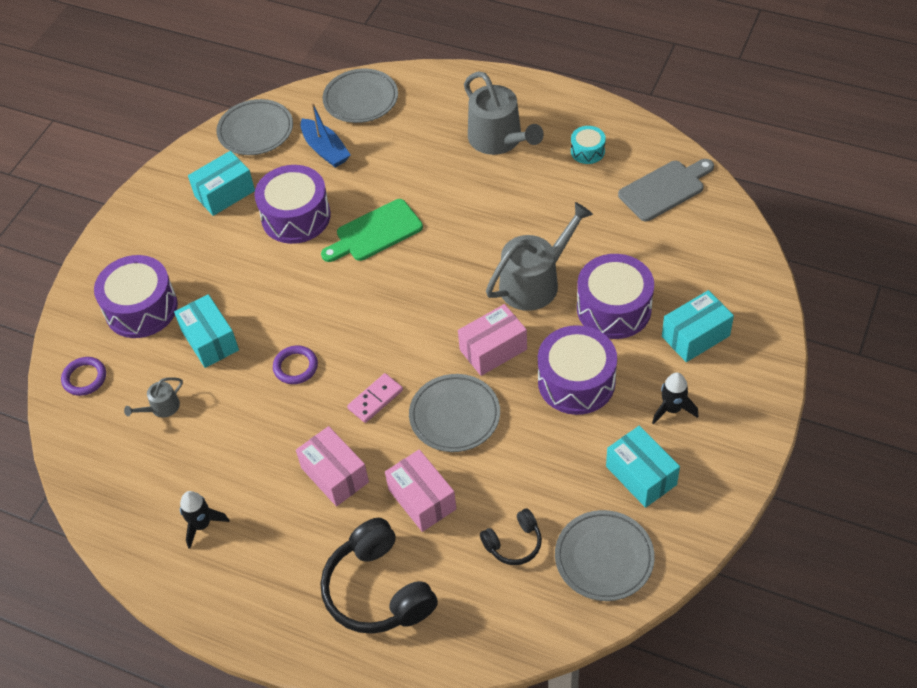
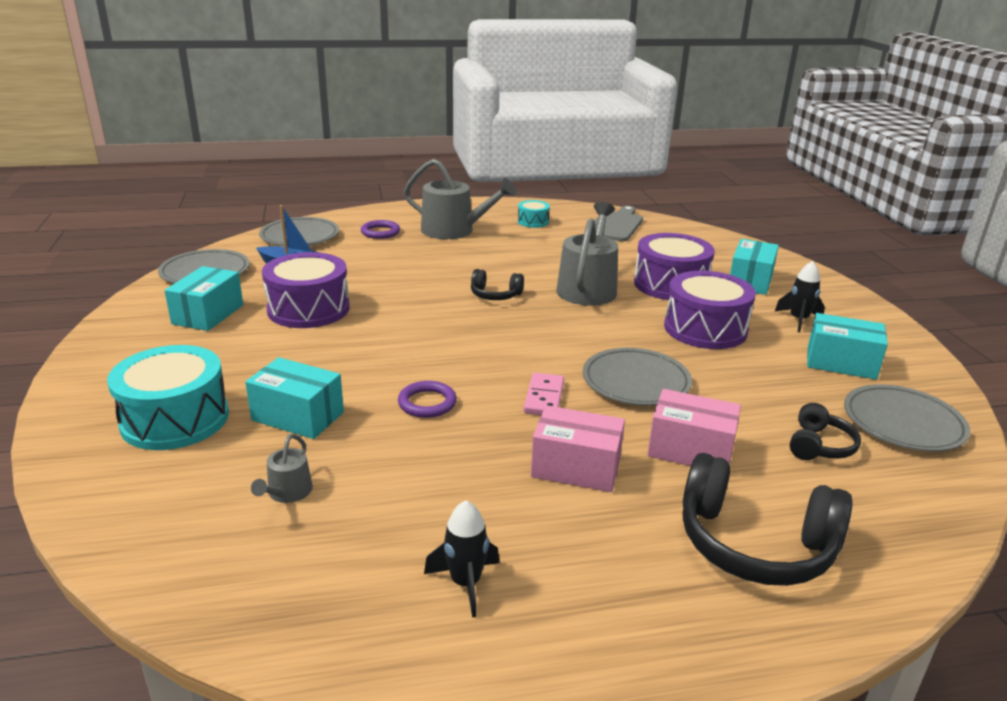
camera: 40 degrees left, 25 degrees down
purple ring [61,357,106,396] -> purple ring moved to [361,220,400,239]
purple drum [94,255,178,338] -> turquoise drum [107,345,229,450]
green cutting board [321,199,423,262] -> none
pink box [458,304,527,376] -> none
none -> black headphones [471,269,524,300]

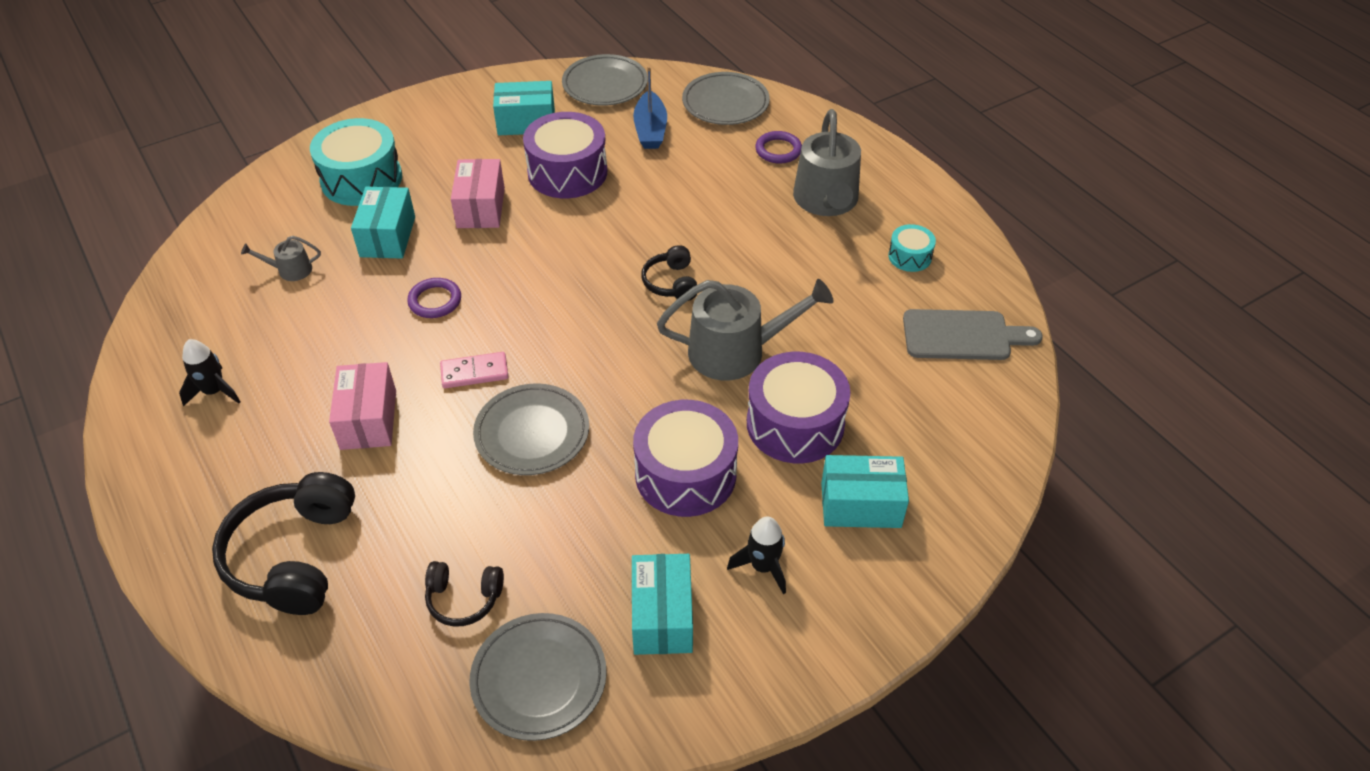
camera: 70 degrees right, 20 degrees up
pink box [647,389,741,466] -> pink box moved to [451,159,505,228]

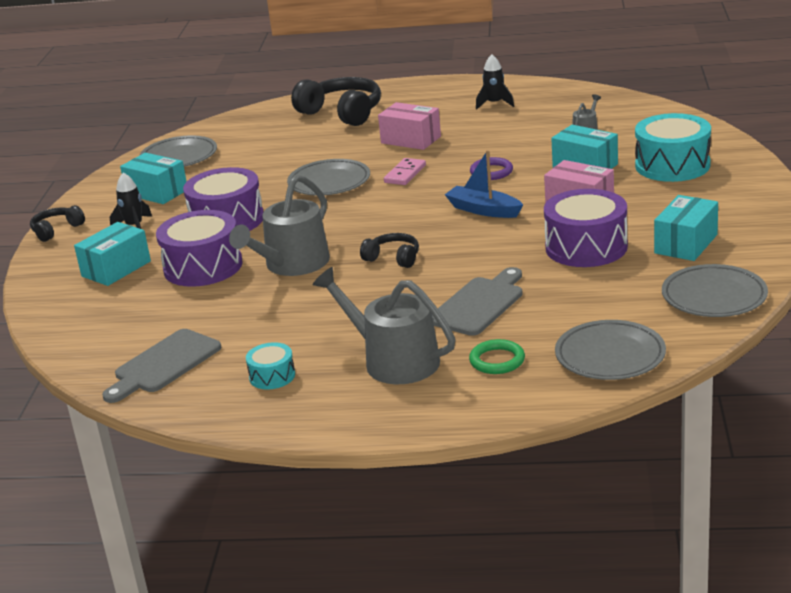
camera: 130 degrees right, 20 degrees down
black headphones [425,561,504,627] -> black headphones moved to [30,205,85,242]
blue boat [633,66,667,149] -> blue boat moved to [445,150,523,218]
purple ring [755,131,802,164] -> green ring [469,339,525,374]
none -> grey cutting board [432,267,523,336]

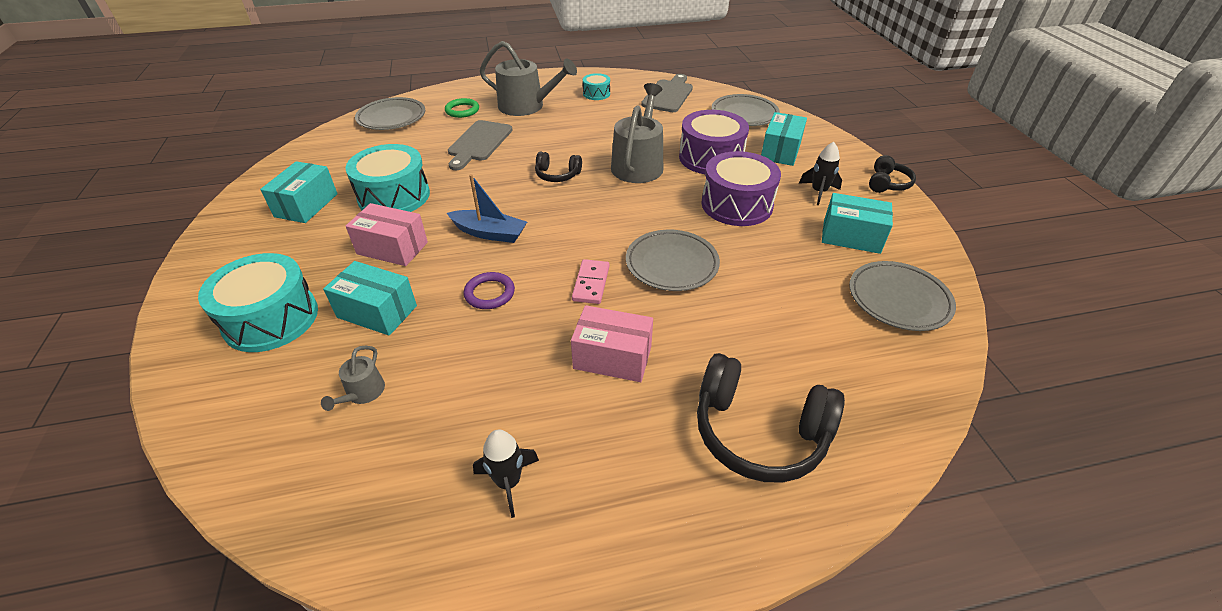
camera: 160 degrees right, 15 degrees up
purple drum [544,189,628,267] -> turquoise drum [345,144,430,212]
grey plate [662,264,768,317] -> grey plate moved to [711,94,780,126]

